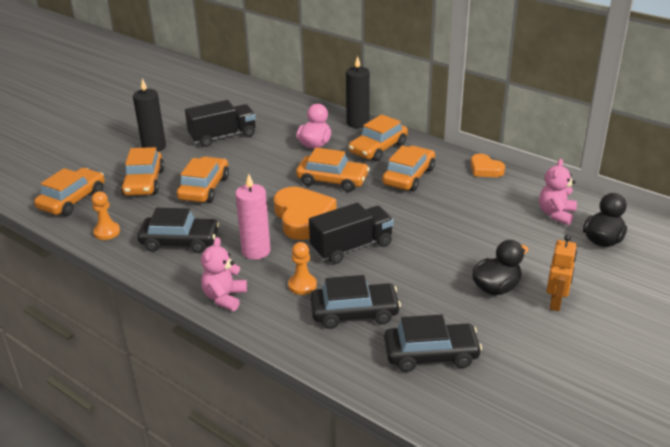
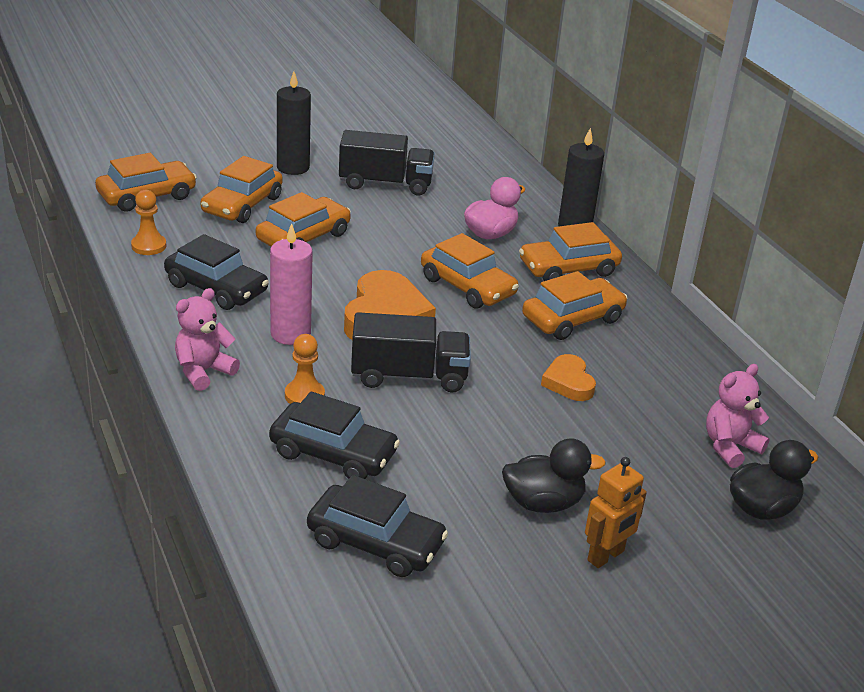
camera: 25 degrees right, 0 degrees up
orange heart [471,154,505,177] -> orange heart moved to [541,354,596,401]

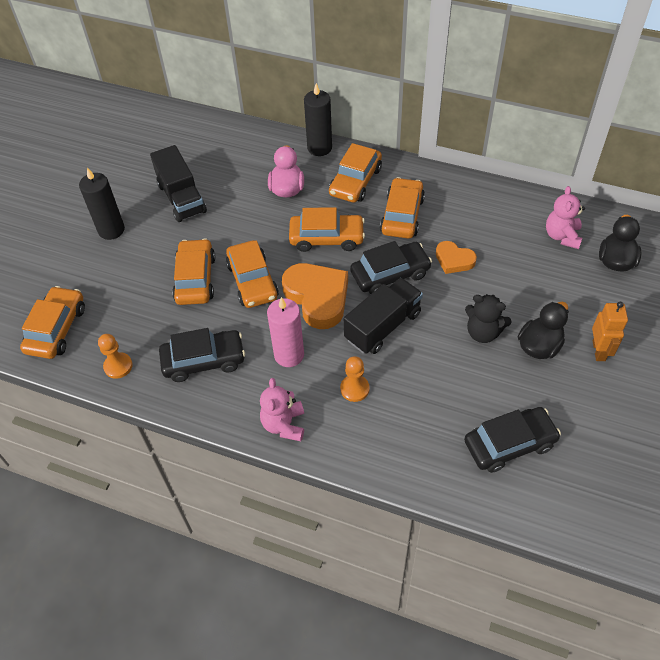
camera: 40 degrees left, 20 degrees up
orange car [201,156,283,223] -> orange car moved to [226,240,279,308]
black car [269,392,400,479] -> black car moved to [350,241,432,294]
black truck [339,130,435,196] -> black truck turned 105 degrees clockwise [150,145,207,222]
none -> black teddy bear [465,294,512,343]

